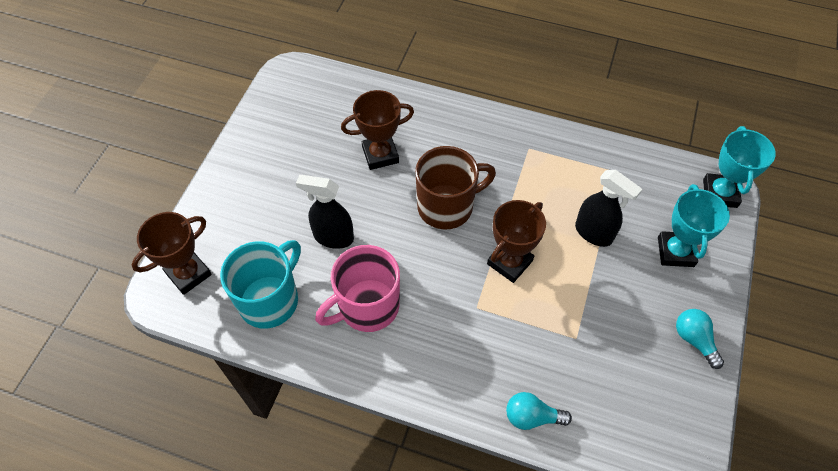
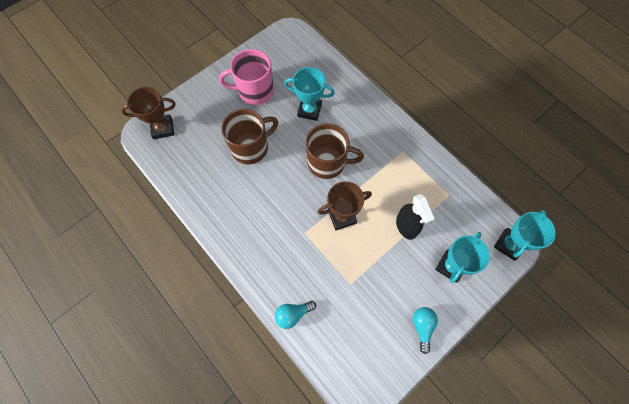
camera: 30 degrees right, 10 degrees up
turquoise mug [220,240,301,329] -> none
black spray bottle [296,175,354,249] -> brown mug [221,109,278,164]
pink mug [315,245,400,332] -> pink mug moved to [219,49,274,105]
brown trophy [341,90,414,170] -> turquoise trophy [284,67,335,121]
turquoise light bulb [506,392,572,430] -> turquoise light bulb turned 60 degrees counterclockwise [275,301,316,329]

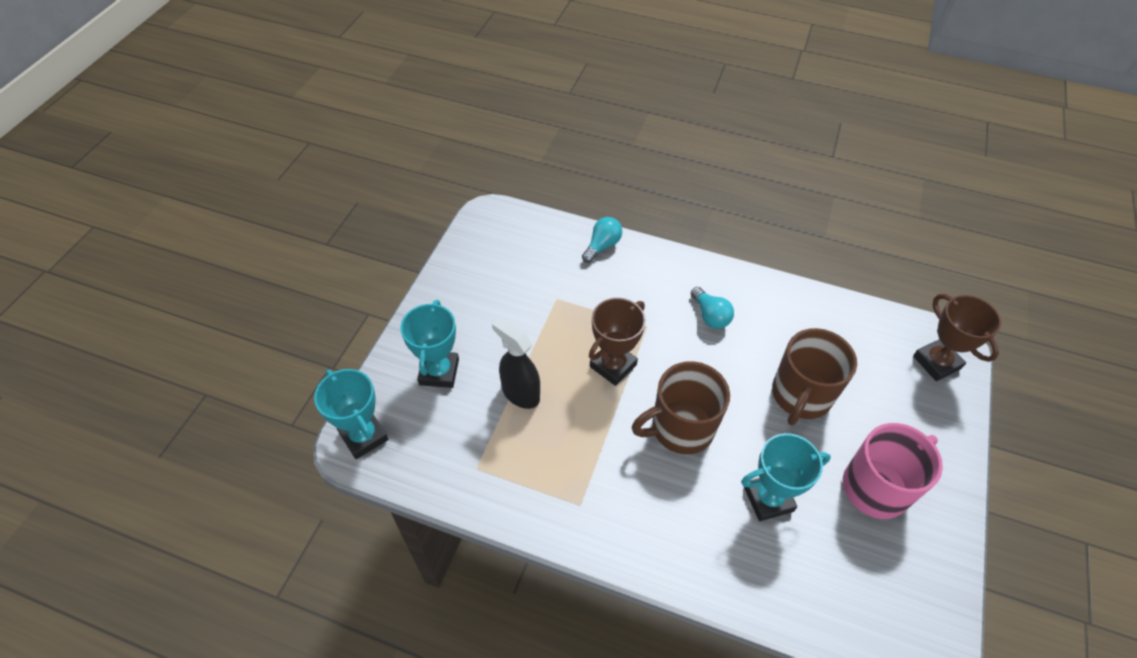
camera: 150 degrees right, 15 degrees down
brown trophy [121,87,176,139] -> brown trophy turned 75 degrees counterclockwise [913,294,1001,381]
turquoise light bulb [413,307,438,354] -> turquoise light bulb moved to [691,287,734,329]
turquoise trophy [494,210,556,261] -> turquoise trophy turned 45 degrees counterclockwise [314,369,388,459]

